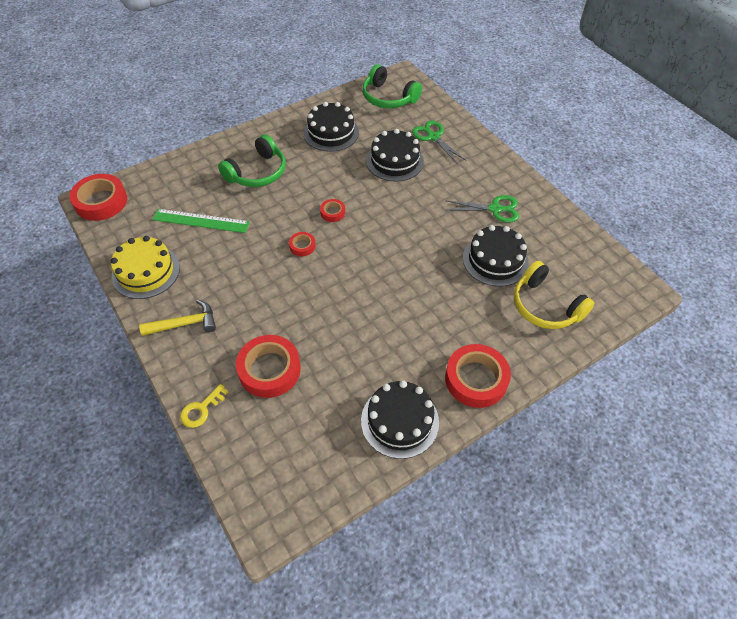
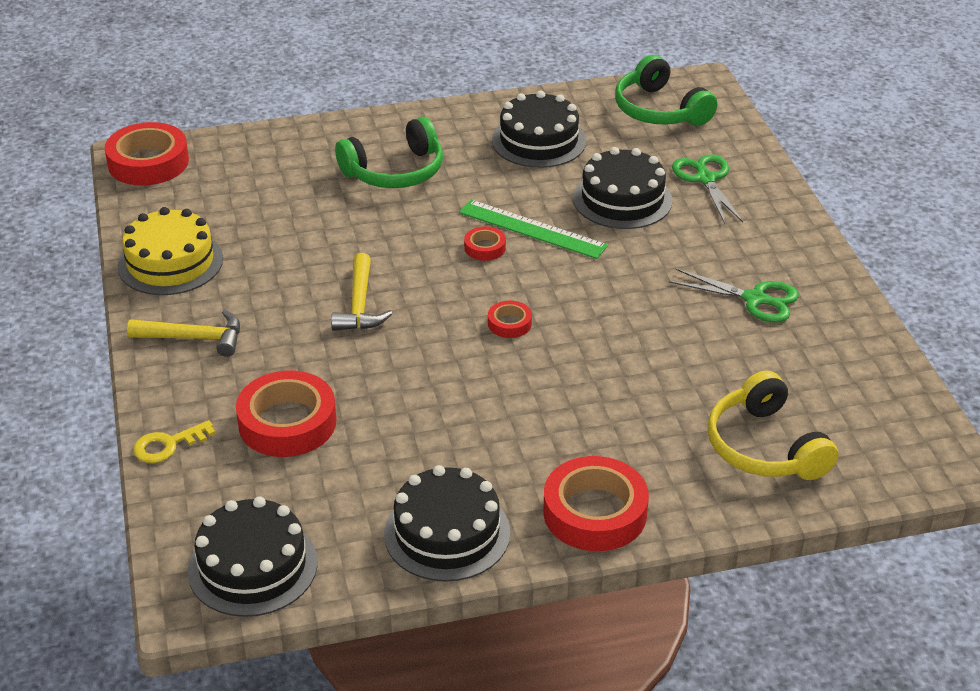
camera: 20 degrees right, 15 degrees down
green ruler [152,209,250,233] -> green ruler moved to [459,200,608,259]
red tape [289,232,316,256] -> red tape moved to [488,301,532,338]
black cake [463,225,529,287] -> black cake moved to [188,497,317,617]
none -> yellow hammer [331,253,392,331]

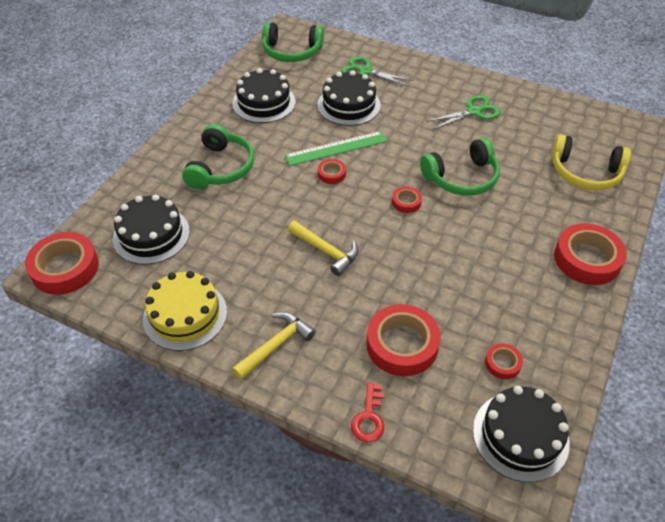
camera: 50 degrees left, 10 degrees up
yellow key [133,420,216,463] -> red key [351,382,384,442]
black cake [384,465,510,582] -> black cake moved to [113,194,190,264]
none -> green headphones [420,138,500,196]
none -> red tape [485,343,523,379]

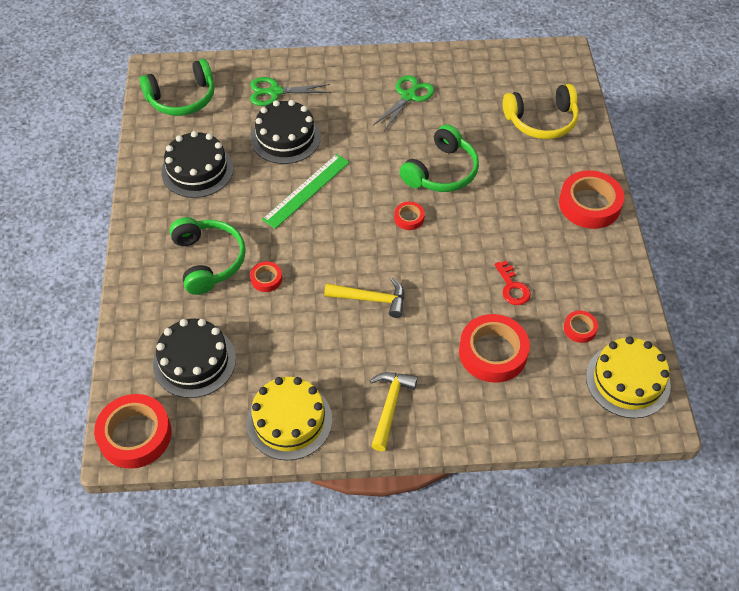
camera: 30 degrees left, 5 degrees up
red tape [318,159,346,184] -> red tape moved to [250,262,282,292]
red key [351,382,384,442] -> red key moved to [495,261,531,305]
black cake [473,386,570,482] -> yellow cake [586,337,671,418]

